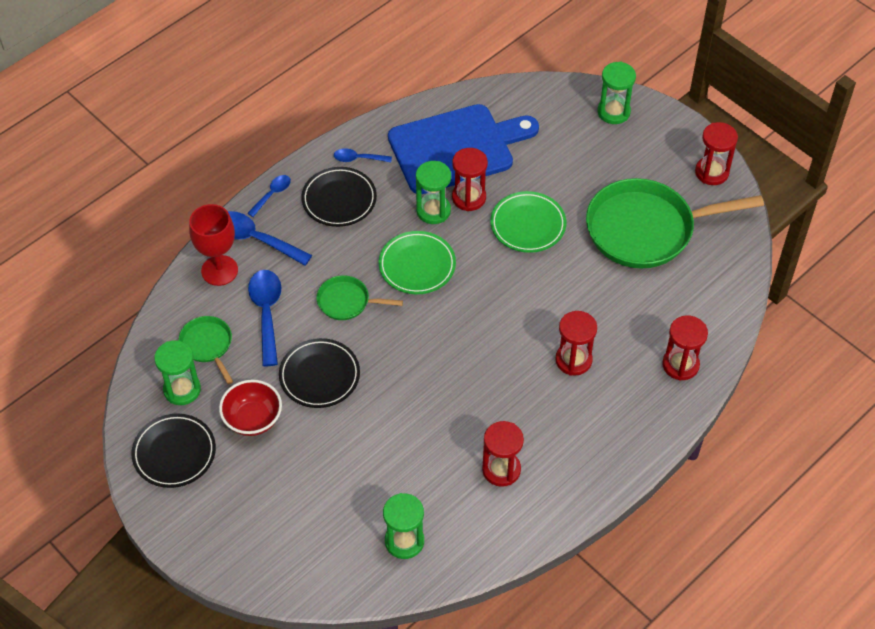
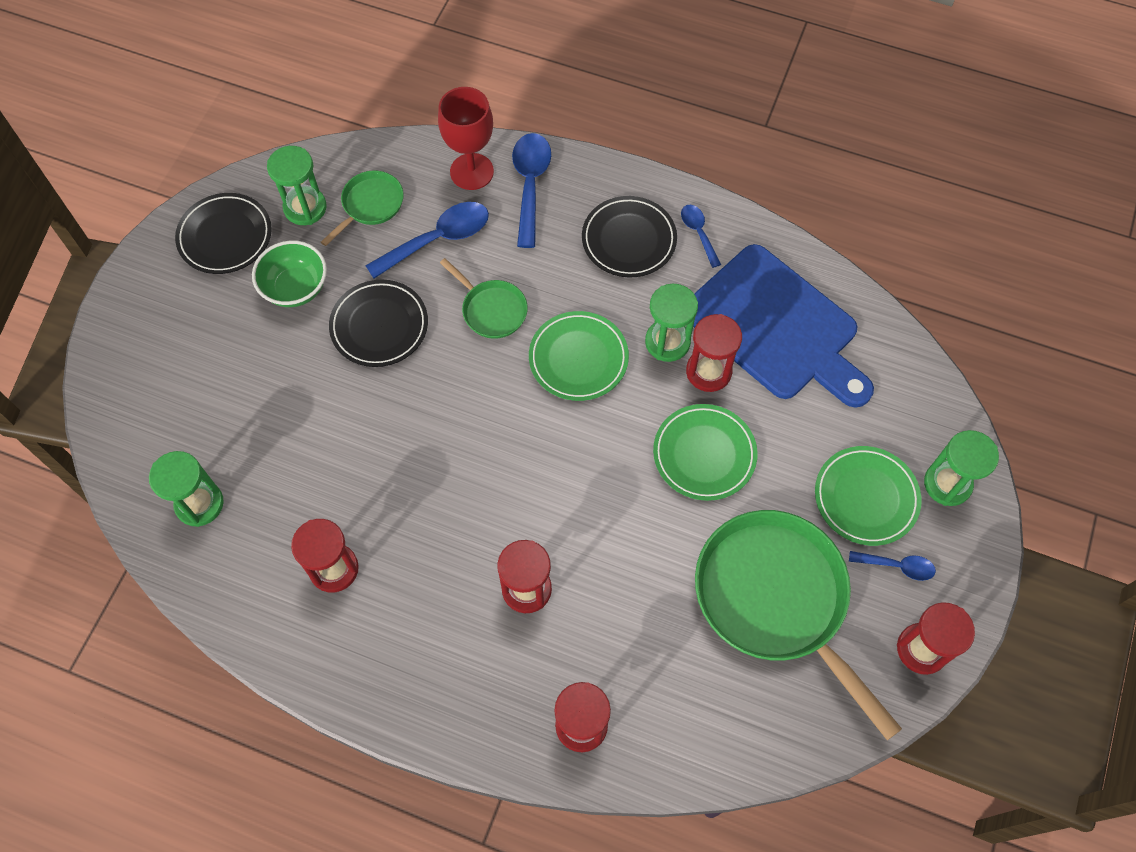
camera: 65 degrees right, 10 degrees up
red bowl [219,380,282,436] -> green bowl [252,240,327,307]
blue spoon [247,175,291,217] -> blue spoon moved to [849,551,936,581]
green pan [316,275,403,320] -> green pan turned 150 degrees clockwise [440,258,528,339]
none -> green plate [815,446,922,546]

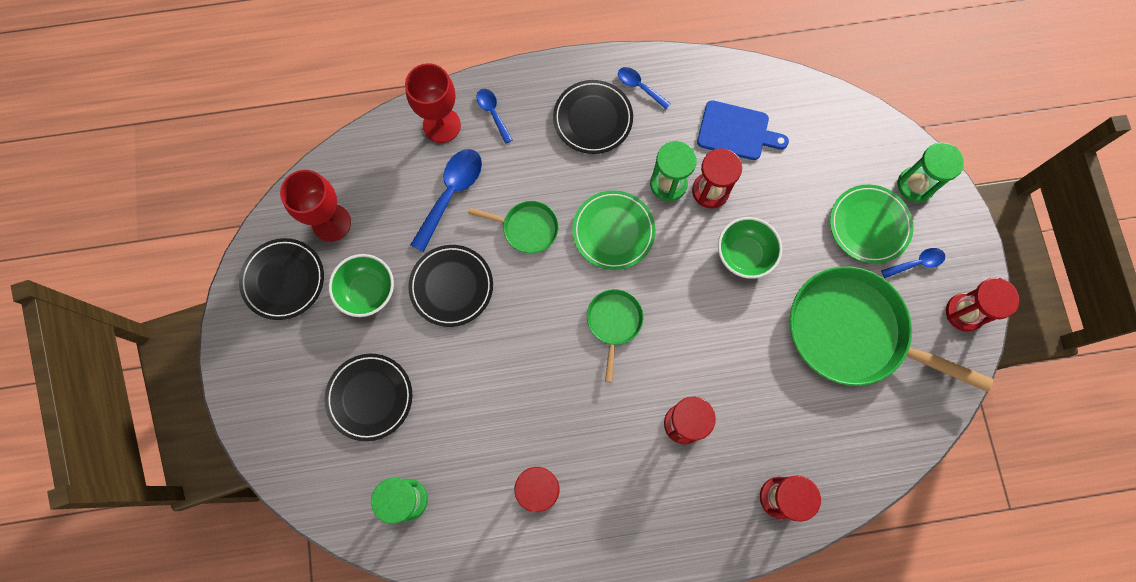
camera: 30 degrees left, 10 degrees up
green hourglass [267,146,327,225] -> red goblet [280,170,351,242]
green pan [321,170,404,246] -> green pan moved to [587,289,643,382]
blue spoon [512,133,551,248] -> blue spoon [476,89,513,144], size x0.56
green plate [653,404,758,501] -> green bowl [718,217,782,279]
blue cutting board [693,244,874,408] -> blue cutting board [697,100,789,160], size x0.55
none -> black plate [324,354,412,441]

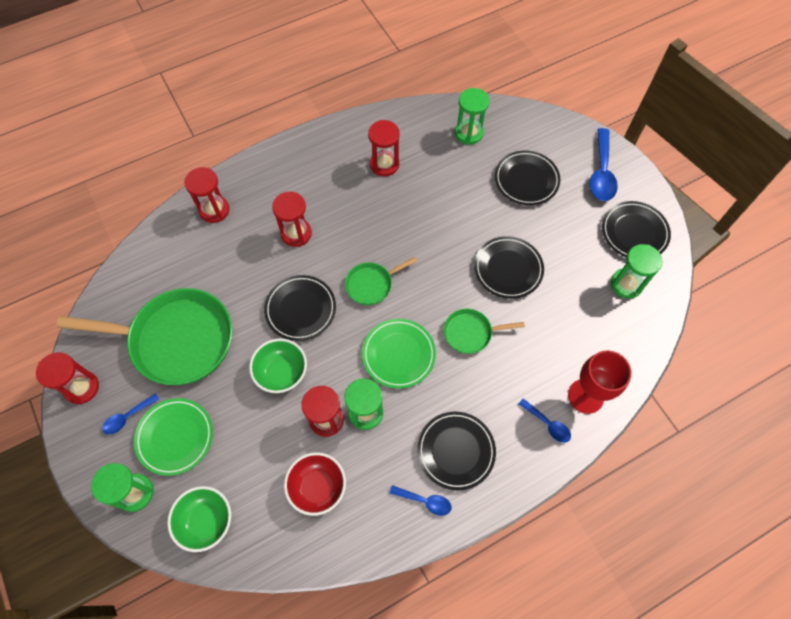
camera: 160 degrees right, 10 degrees down
red goblet [280,170,351,242] -> green hourglass [611,244,662,299]
green bowl [329,254,394,317] -> green bowl moved to [167,486,231,552]
blue spoon [410,149,482,252] -> blue spoon moved to [589,128,618,201]
green pan [587,289,643,382] -> green pan turned 75 degrees clockwise [345,257,417,305]
blue cutting board [697,100,789,160] -> red bowl [284,452,346,516]
none -> black plate [264,275,336,341]

